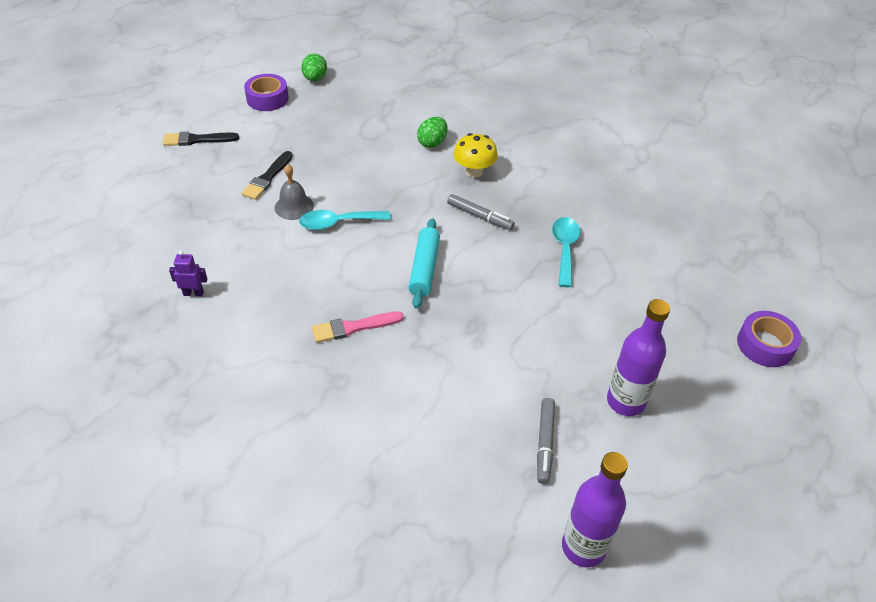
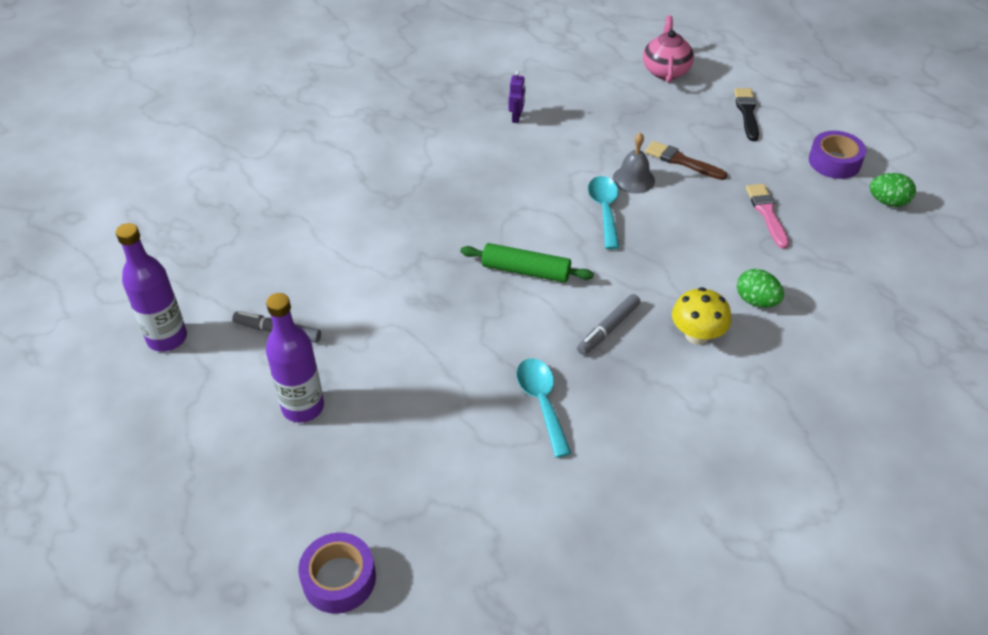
camera: 100 degrees right, 0 degrees up
black brush [241,151,293,200] -> brown brush [645,141,728,180]
pink brush [312,311,404,343] -> pink brush moved to [746,184,789,249]
turquoise rolling pin [408,218,440,309] -> green rolling pin [460,243,594,283]
turquoise spoon [552,217,580,287] -> turquoise spoon turned 120 degrees counterclockwise [516,358,571,458]
none -> pink teapot [643,15,694,83]

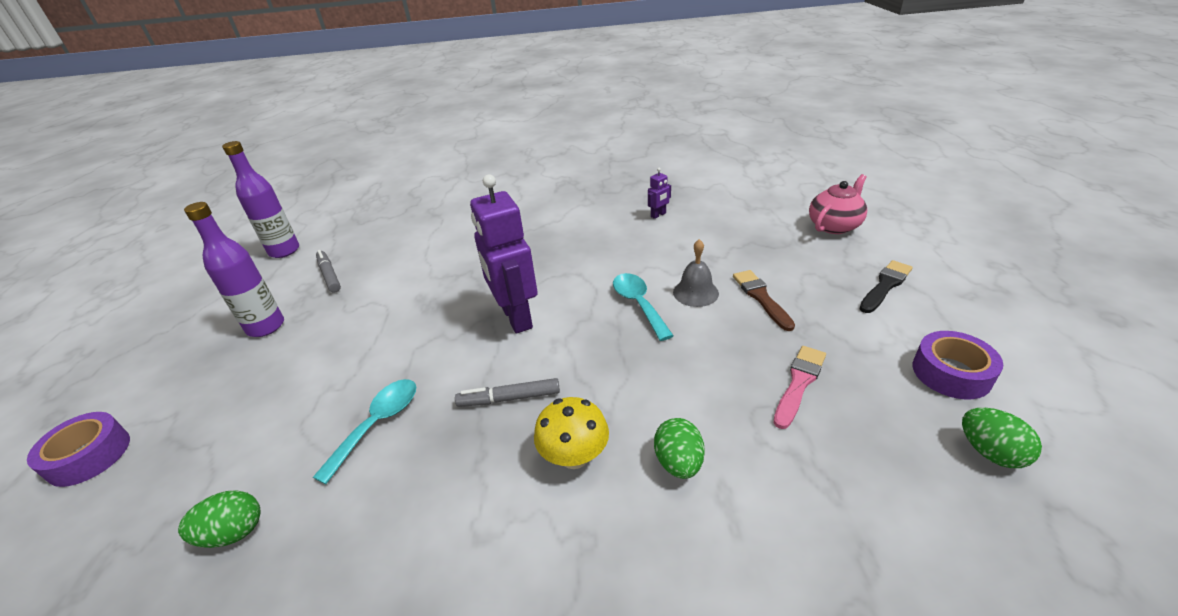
camera: 45 degrees right, 10 degrees down
green rolling pin [460,243,594,283] -> purple robot [470,174,538,333]
turquoise spoon [588,176,619,250] -> turquoise spoon turned 60 degrees counterclockwise [613,273,674,341]
none -> green egg [178,490,261,548]

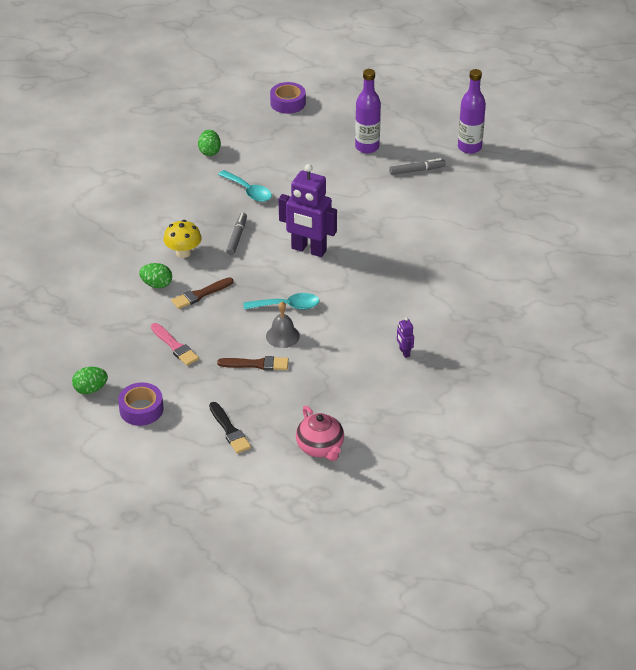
camera: 105 degrees right, 5 degrees up
purple robot [470,174,538,333] -> purple robot turned 150 degrees counterclockwise [279,164,337,257]
none -> brown brush [171,277,234,309]

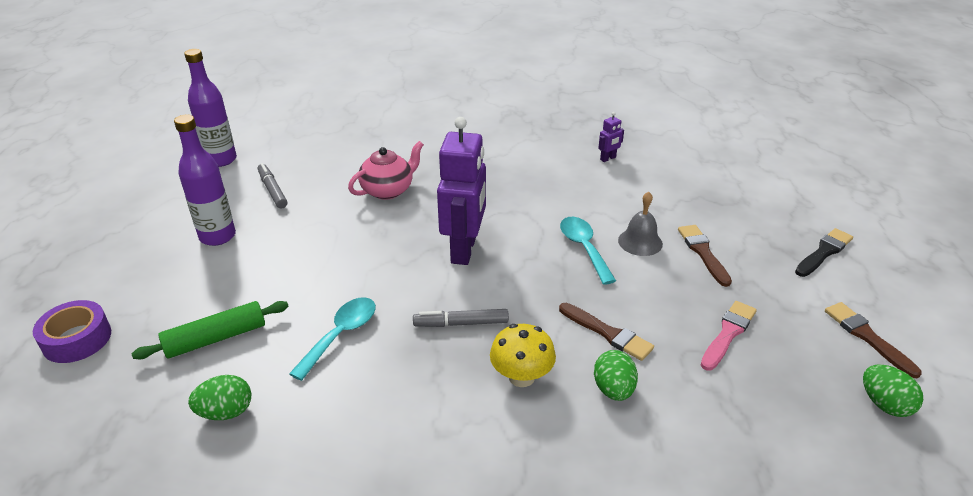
camera: 105 degrees left, 5 degrees down
purple tape [118,383,163,426] -> brown brush [825,302,922,378]
pink teapot [296,406,344,461] -> pink teapot moved to [348,141,424,200]
none -> green rolling pin [132,301,289,359]

